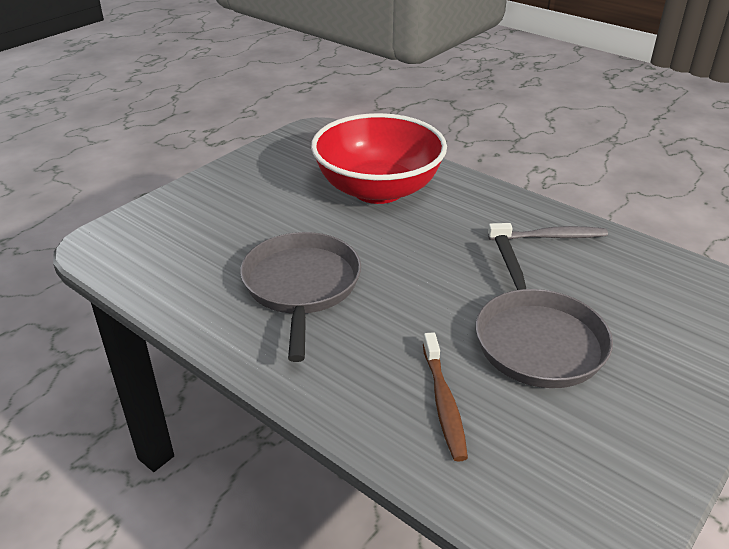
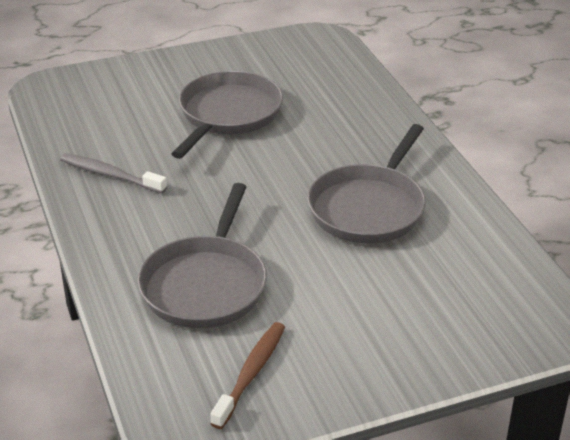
camera: 150 degrees left, 0 degrees up
red bowl [311,113,447,204] -> grey pan [138,183,267,328]
brown toothbrush [423,332,468,462] -> brown toothbrush moved to [210,322,285,429]

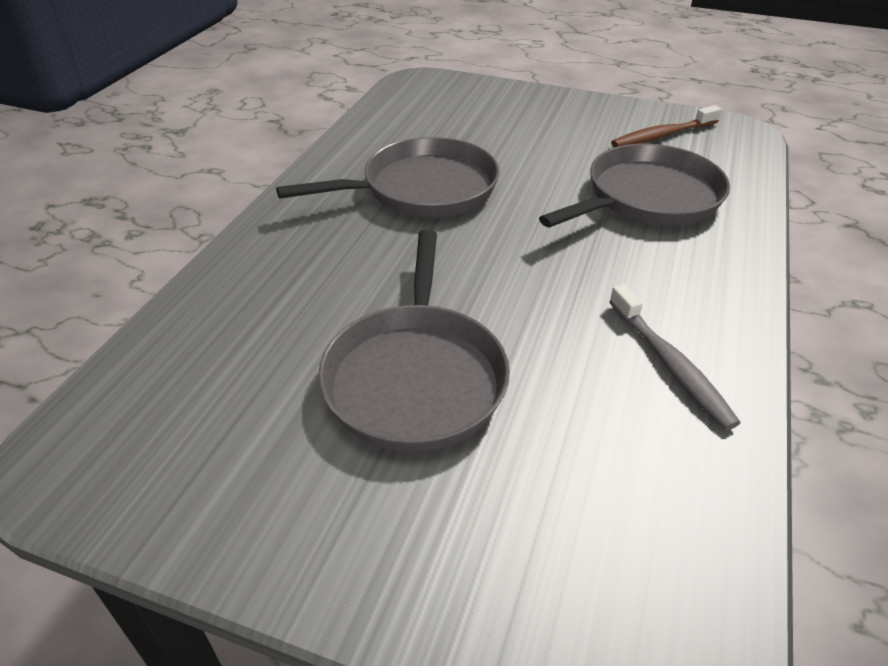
camera: 140 degrees left, 5 degrees up
grey pan [171,71,283,159] -> grey pan turned 60 degrees counterclockwise [318,230,510,452]

